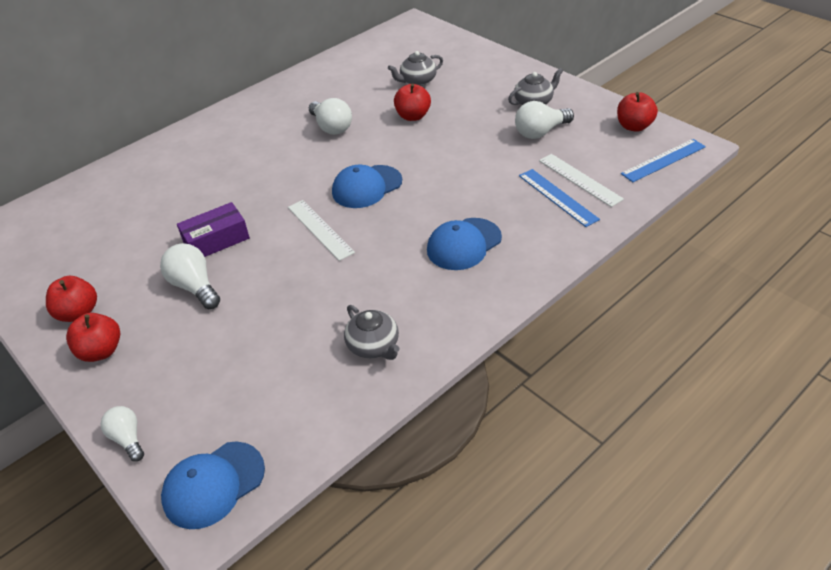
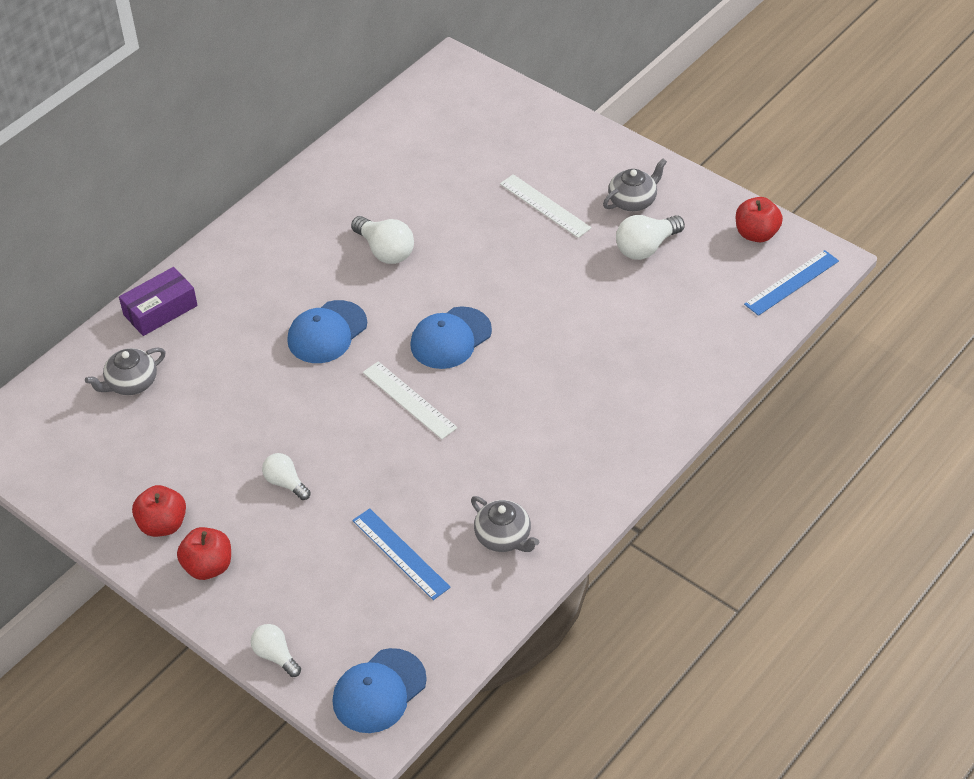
camera: 10 degrees left, 5 degrees up
white light bulb [160,243,220,309] -> white light bulb [262,453,311,500], size x0.65
purple box [177,202,250,257] -> purple box moved to [119,267,198,336]
grey teapot [388,51,443,86] -> grey teapot moved to [85,348,166,395]
red apple [394,84,431,121] -> none
blue cap [427,218,502,270] -> blue cap moved to [287,300,367,363]
blue ruler [519,169,600,227] -> blue ruler moved to [352,508,451,600]
white ruler [539,154,624,207] -> white ruler moved to [500,174,592,238]

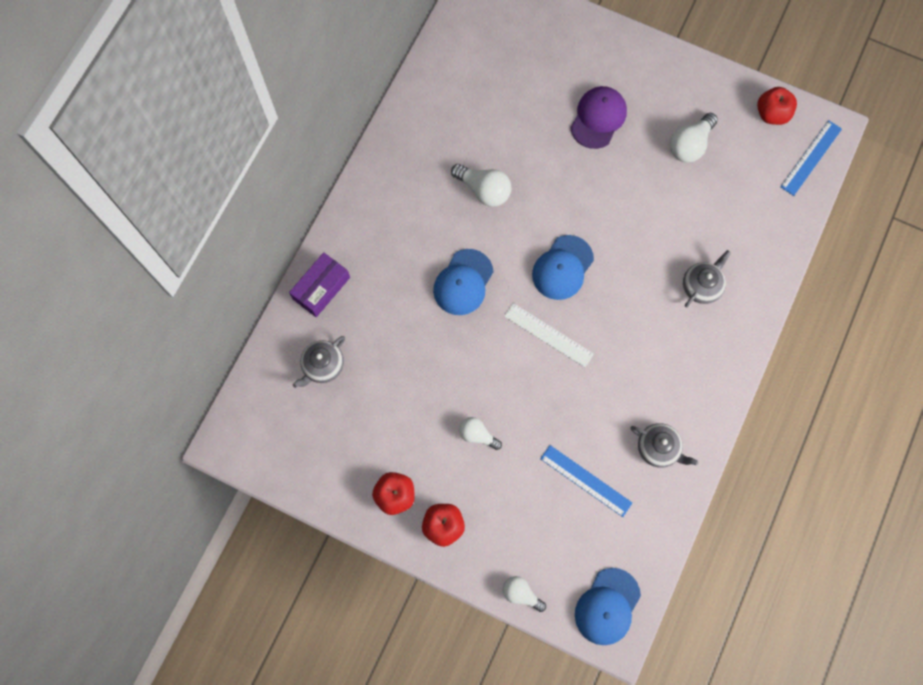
camera: 15 degrees left, 25 degrees up
white ruler [500,174,592,238] -> purple cap [570,86,627,149]
grey teapot [603,158,667,211] -> grey teapot moved to [683,250,731,307]

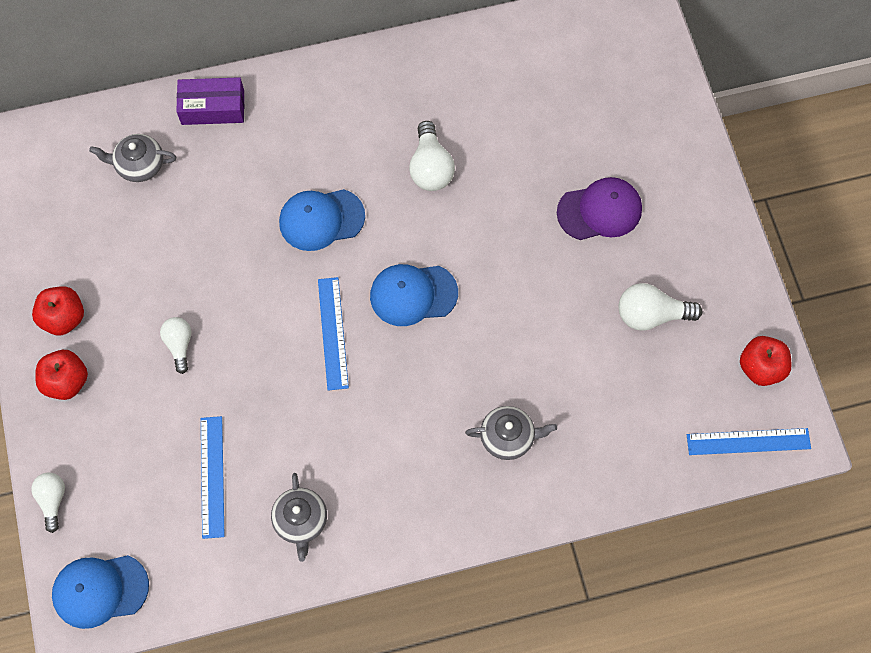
camera: 50 degrees right, 5 degrees down
white ruler [504,303,594,367] -> blue ruler [318,277,349,391]

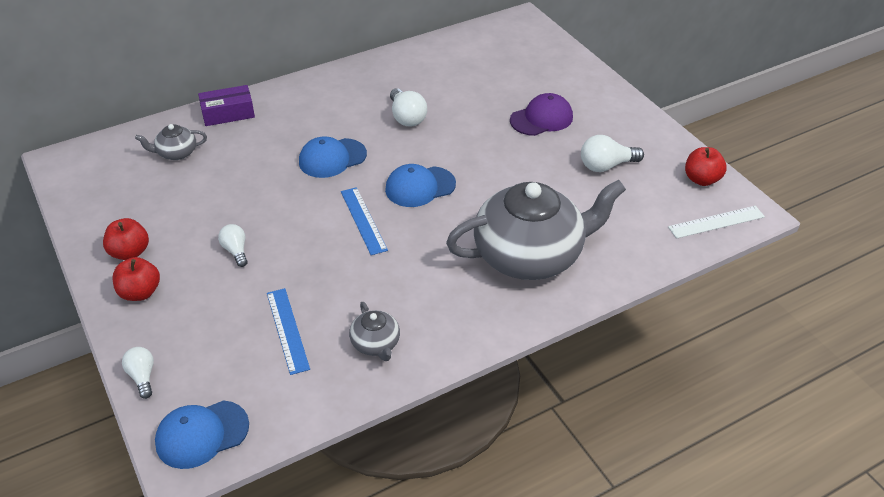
camera: 15 degrees left, 25 degrees down
grey teapot [465,406,557,460] -> grey teapot [446,180,626,280], size x2.37
blue ruler [687,428,811,455] -> white ruler [668,206,765,239]

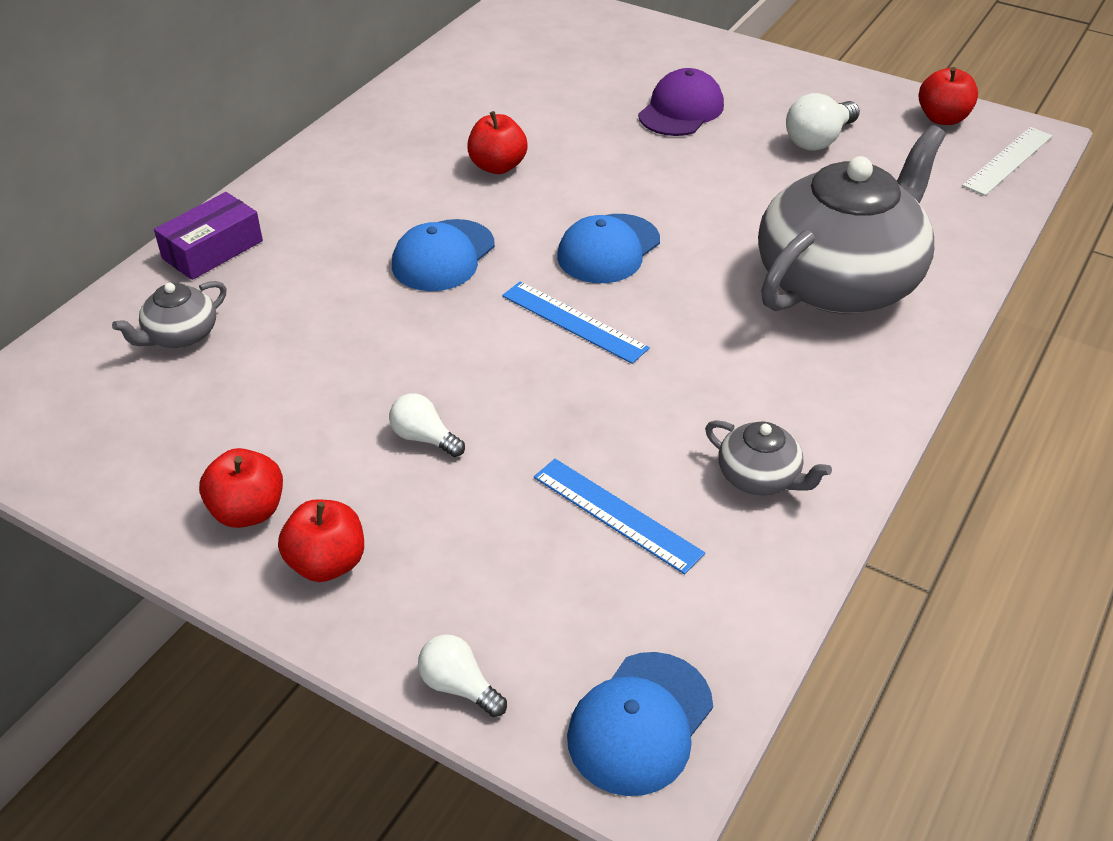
camera: 30 degrees left, 0 degrees up
white light bulb [390,88,427,127] -> red apple [467,111,528,174]

